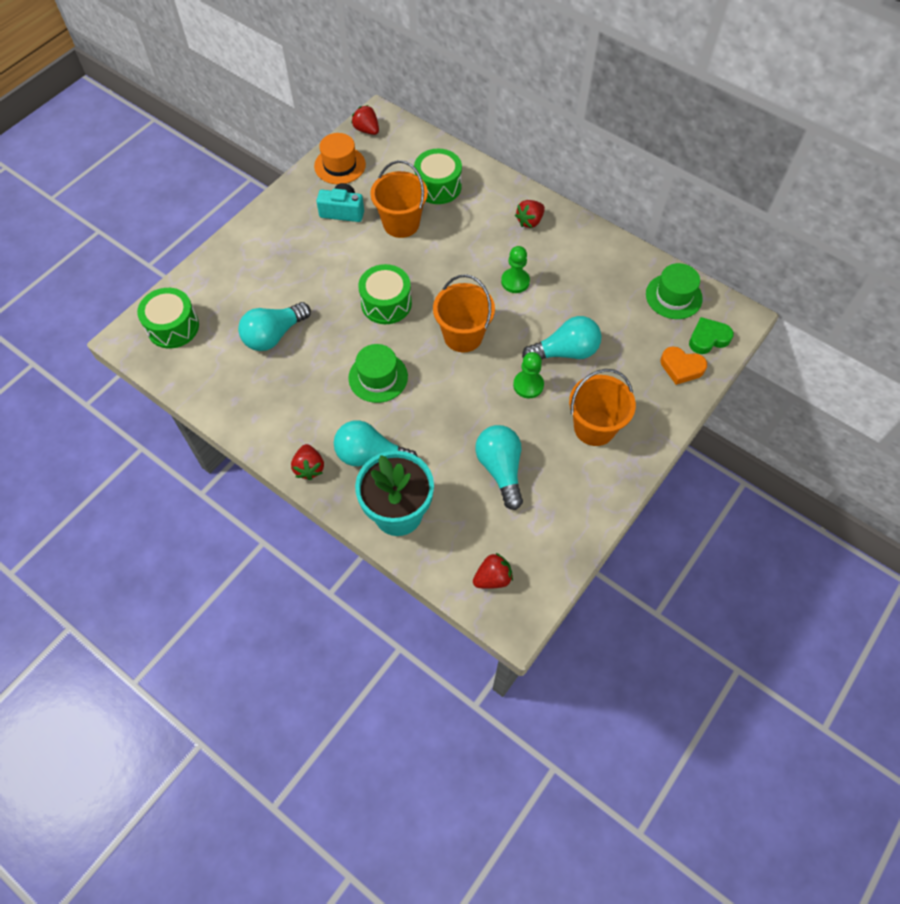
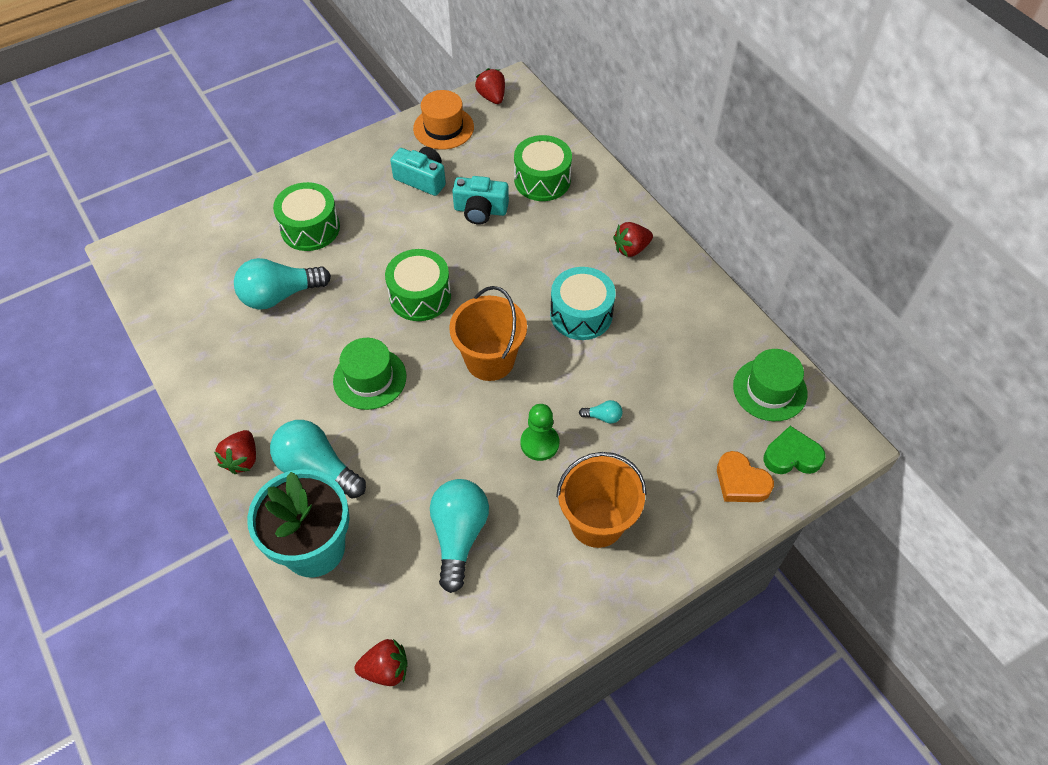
camera: 20 degrees right, 5 degrees down
green drum [137,288,199,348] -> green drum moved to [273,182,340,251]
orange bucket [370,160,428,238] -> turquoise camera [452,176,509,225]
green pawn [501,246,530,293] -> turquoise drum [550,267,616,340]
turquoise light bulb [522,316,602,360] -> turquoise light bulb [579,400,622,424], size x0.43

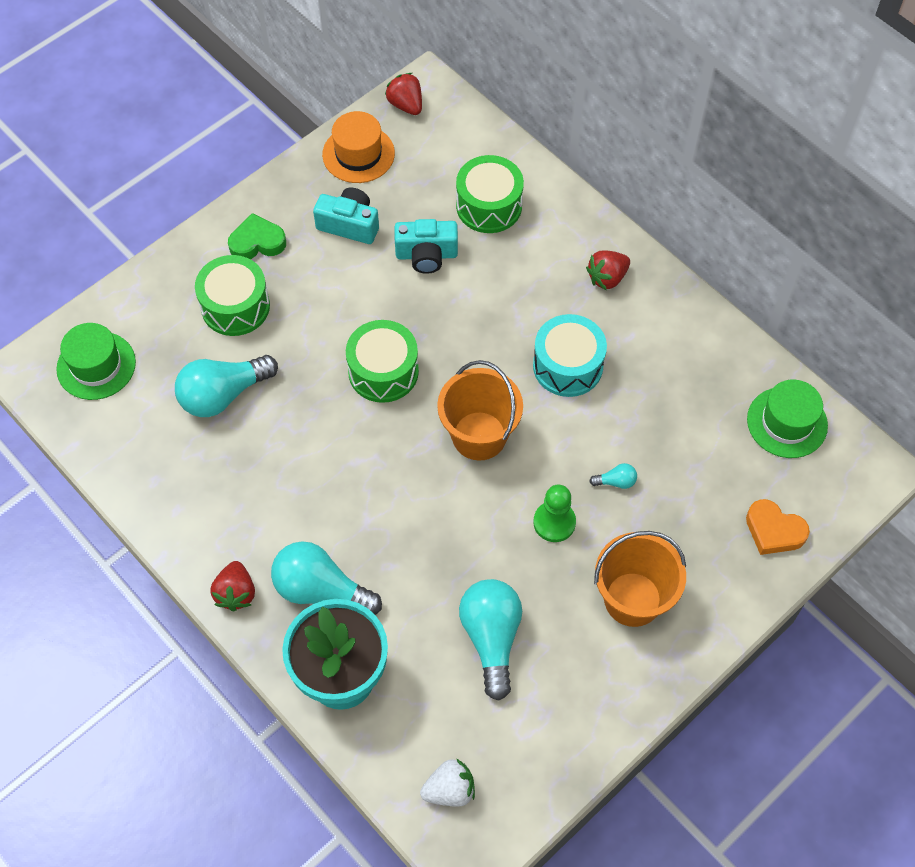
camera: 10 degrees left, 5 degrees up
green hat [333,338,406,410] -> green hat moved to [56,323,136,400]
red strawberry [355,639,408,686] -> white strawberry [420,759,475,807]
green heart [763,426,825,474] -> green heart moved to [228,213,286,259]

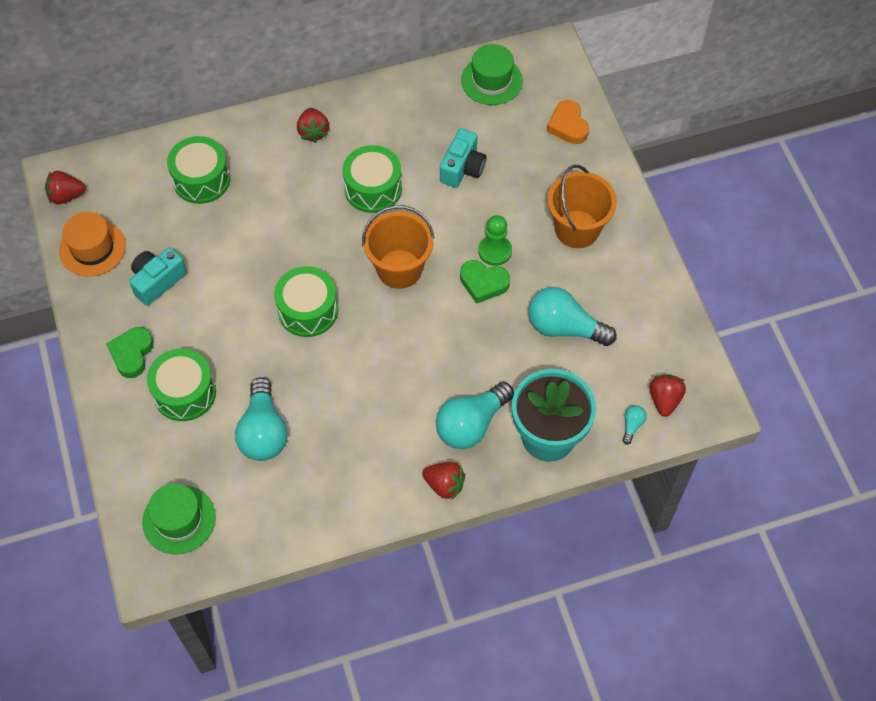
camera: 65 degrees left, 0 degrees up
turquoise camera [394,219,458,274] -> turquoise camera moved to [440,128,487,188]
white strawberry [420,759,475,807] -> red strawberry [650,374,686,417]
turquoise drum [533,314,607,397] -> green drum [343,145,402,213]
turquoise light bulb [589,463,637,489] -> turquoise light bulb moved to [622,405,647,445]
orange heart [746,499,810,555] -> orange heart turned 105 degrees clockwise [547,100,589,144]
none -> green heart [460,260,510,304]

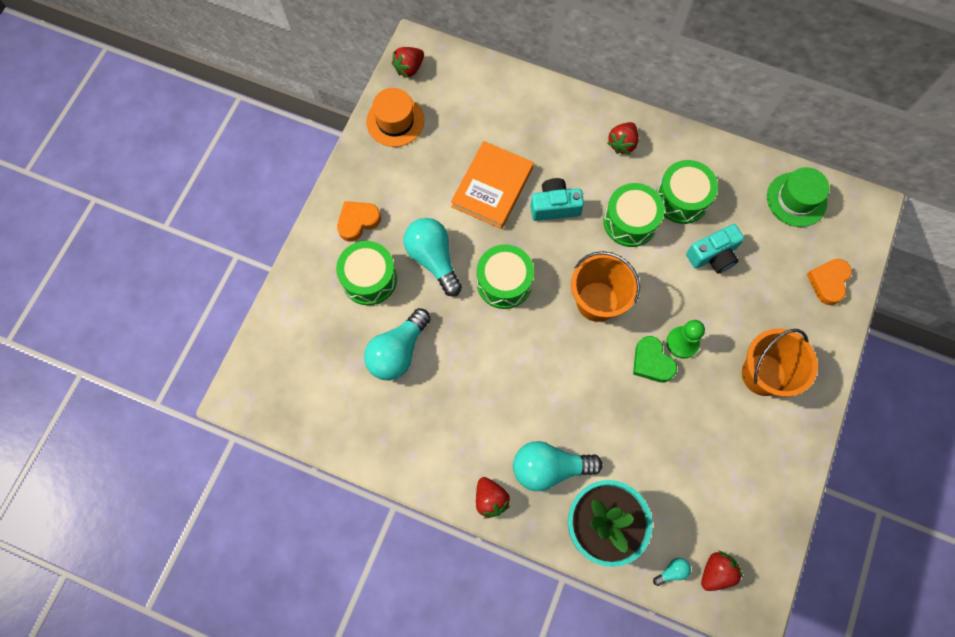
camera: 40 degrees right, 10 degrees up
red strawberry [45,171,86,204] -> red strawberry turned 75 degrees counterclockwise [392,47,424,78]
green heart [106,327,154,378] -> orange heart [337,201,381,242]
turquoise camera [129,248,187,306] -> turquoise camera moved to [530,178,584,221]
green hat [142,484,216,554] -> none
green drum [167,136,230,204] -> green drum moved to [656,160,718,224]
turquoise light bulb [528,287,617,346] -> turquoise light bulb moved to [403,218,462,297]
none -> orange book [451,141,534,229]

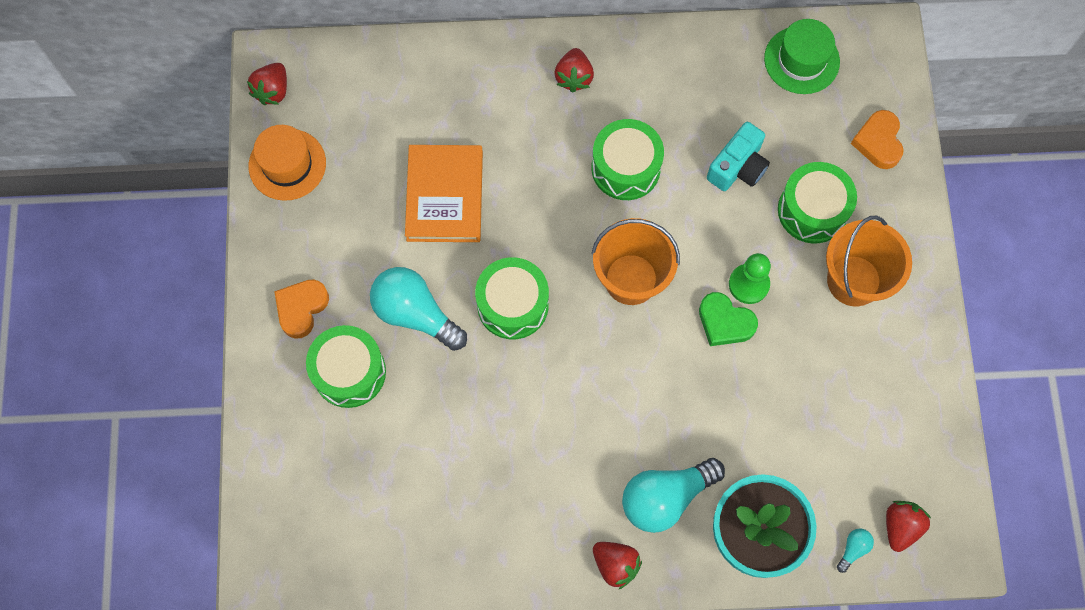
camera: 25 degrees left, 0 degrees up
turquoise light bulb [364,308,431,380] -> none
turquoise camera [530,178,584,221] -> none
green drum [656,160,718,224] -> green drum moved to [778,162,857,244]

